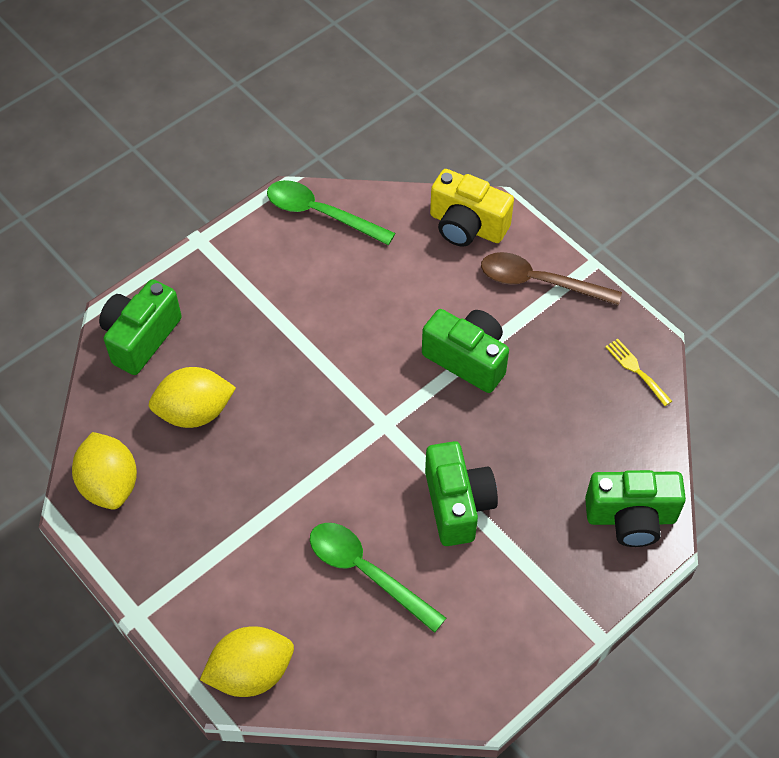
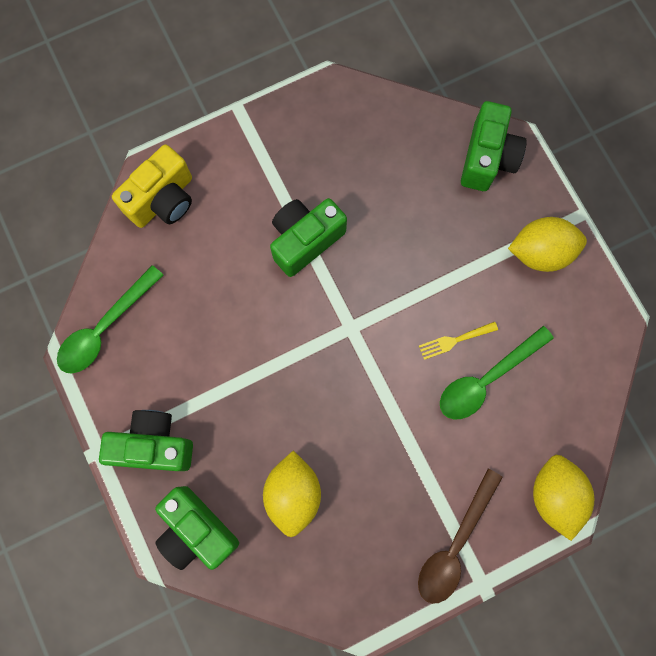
camera: 75 degrees left, 20 degrees up
yellow lemon [72,432,137,510] -> yellow lemon moved to [508,217,587,272]
green camera [425,441,498,546] -> green camera moved to [99,410,193,471]
brown spoon [481,252,622,306] -> brown spoon moved to [418,469,503,604]
yellow fork [605,339,672,406] -> yellow fork moved to [419,322,498,360]

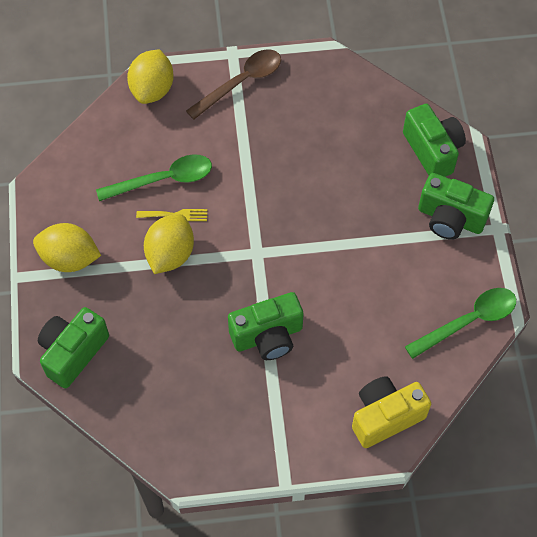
camera: 160 degrees left, 15 degrees down
yellow lemon [263,451,321,537] -> yellow lemon moved to [144,214,194,274]

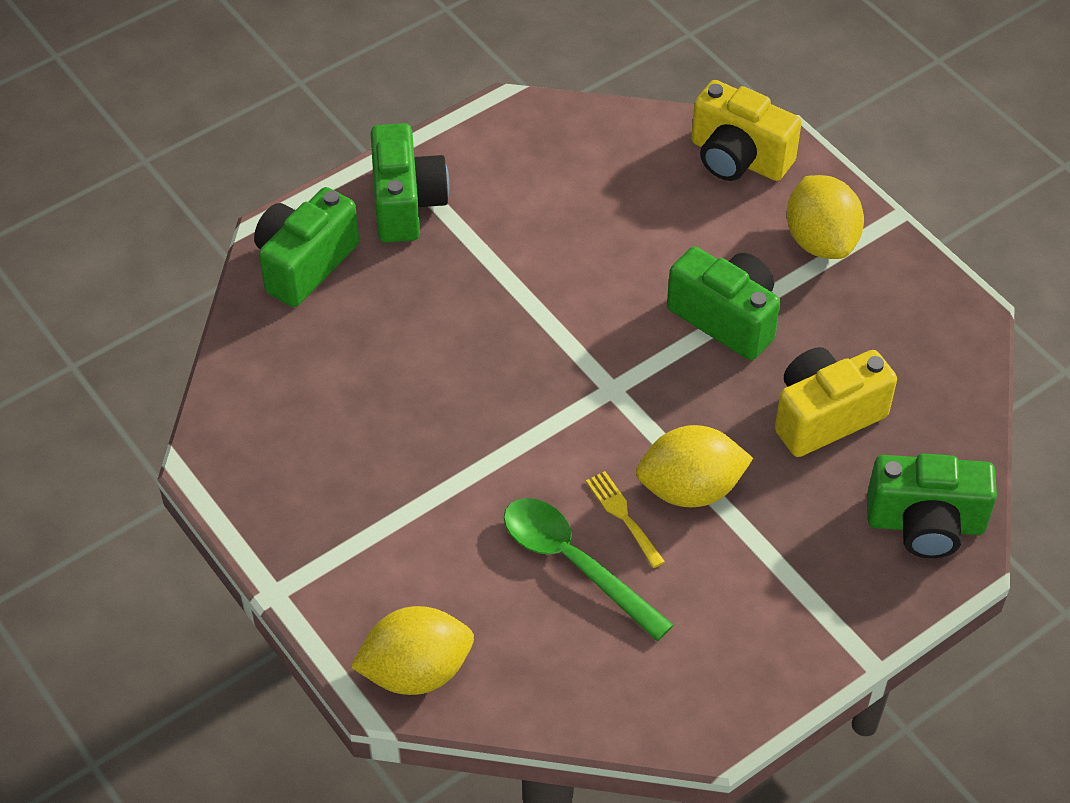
camera: 120 degrees left, 10 degrees down
yellow lemon [33,223,101,272] -> yellow lemon moved to [787,175,864,259]
brown spoon [186,49,281,120] -> none
green spoon [405,288,516,359] -> none
none -> yellow camera [775,347,897,457]

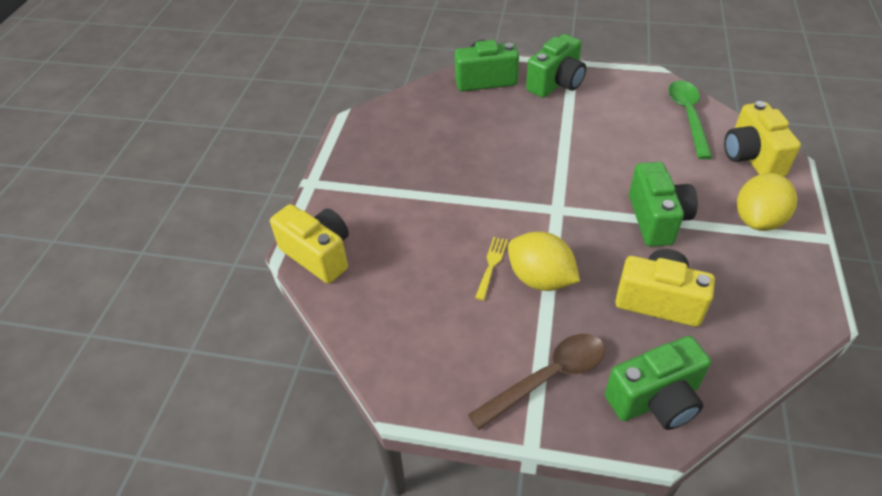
camera: 50 degrees right, 5 degrees down
yellow lemon [351,606,474,695] -> yellow camera [270,204,349,284]
green spoon [504,498,674,641] -> green spoon moved to [668,81,713,159]
green camera [867,454,997,558] -> green camera turned 75 degrees counterclockwise [605,336,711,430]
none -> brown spoon [468,334,605,430]

